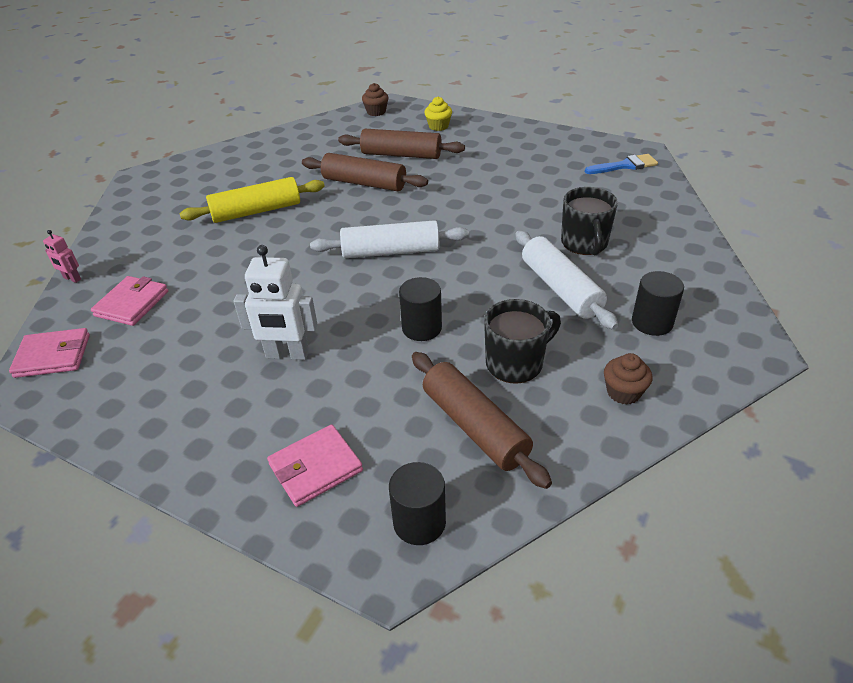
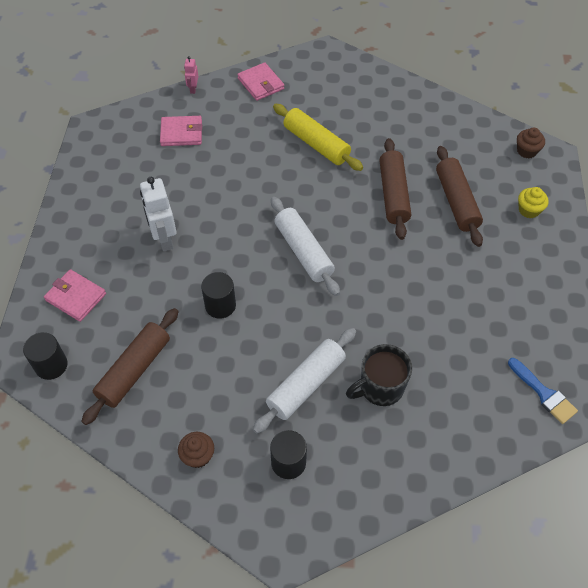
camera: 65 degrees right, 15 degrees up
pink wallet [9,328,90,378] -> pink wallet moved to [237,62,284,101]
black mug [484,299,561,384] -> none

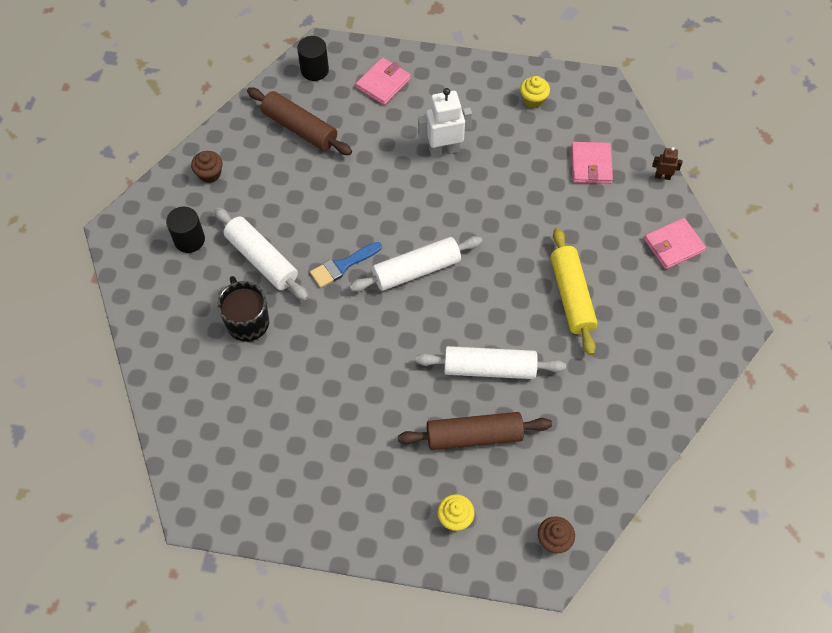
camera: 95 degrees right, 5 degrees up
pink robot [184,56,198,94] -> brown robot [652,147,682,180]
black cylinder [201,272,236,319] -> none
yellow rolling pin [273,104,363,171] -> yellow rolling pin turned 60 degrees counterclockwise [551,228,598,356]
brown rolling pin [379,138,411,240] -> white rolling pin [416,346,566,379]
blue brush [508,358,578,424] -> blue brush moved to [310,242,382,288]
none -> yellow cupcake [520,76,550,108]

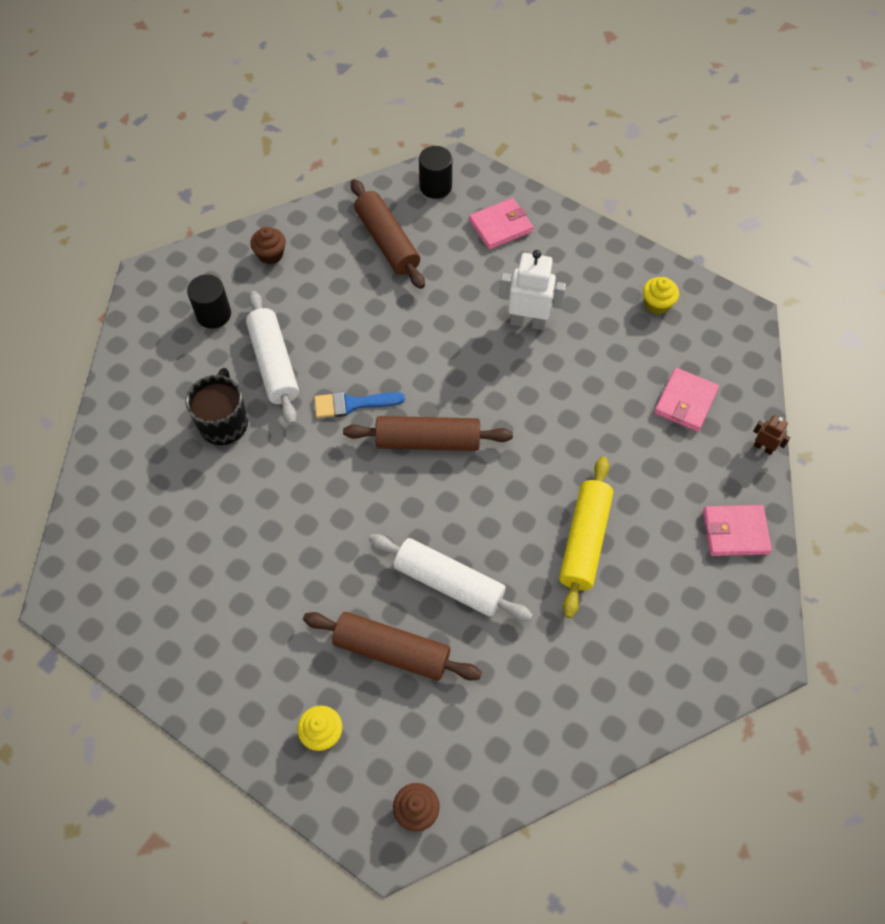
camera: 25 degrees right, 0 degrees up
white rolling pin [349,236,483,292] -> brown rolling pin [343,416,513,451]

